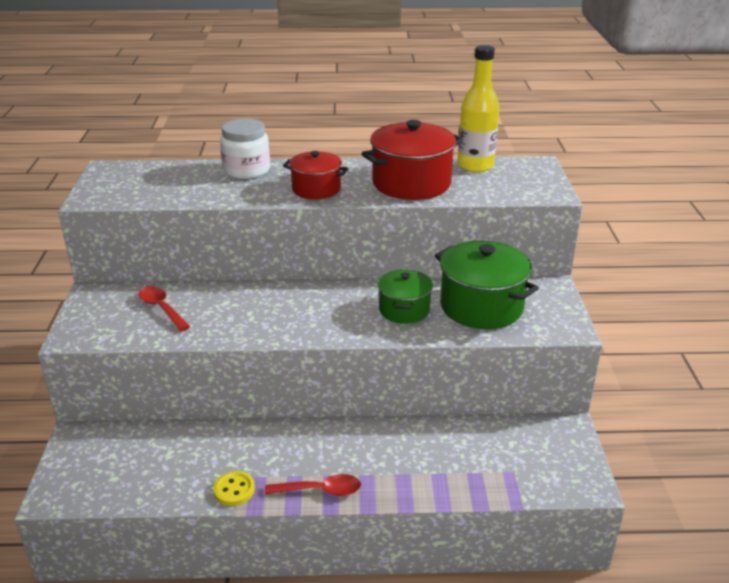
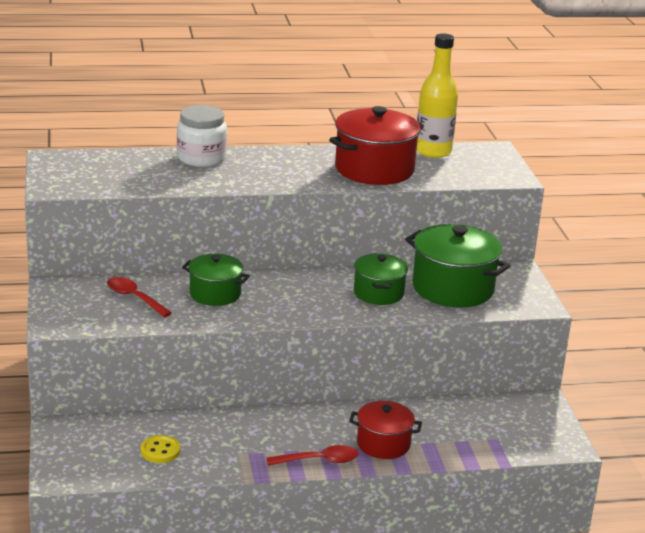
camera: 10 degrees left, 5 degrees down
yellow button [213,471,255,506] -> yellow button moved to [141,435,180,463]
red pot [283,151,349,199] -> red pot moved to [349,401,422,459]
none -> green pot [182,254,250,306]

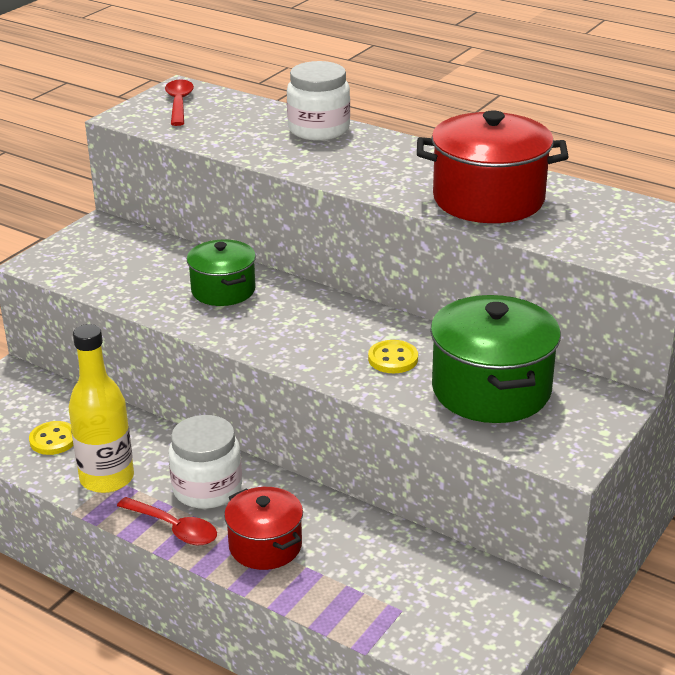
camera: 45 degrees right, 5 degrees up
red spoon [107,277,172,317] -> red spoon moved to [165,80,194,126]
green pot [354,253,408,305] -> yellow button [368,340,418,373]
yellow bottle [417,34,458,158] -> yellow bottle moved to [69,324,134,493]
none -> white jar [168,415,242,509]

